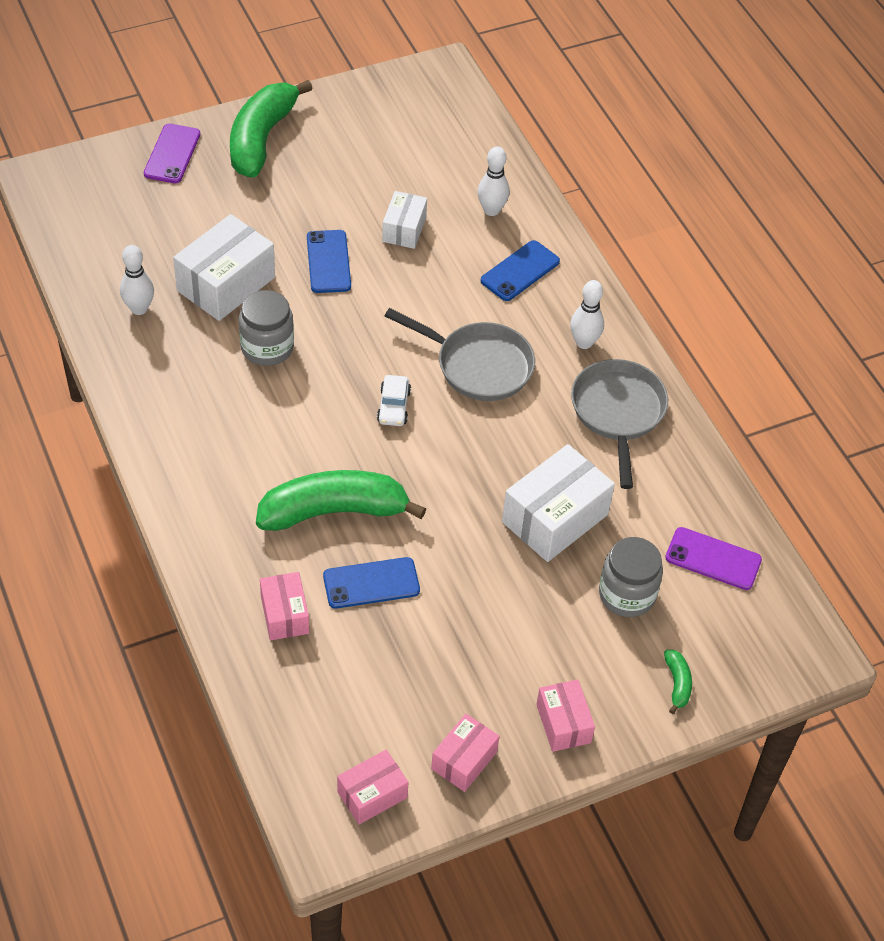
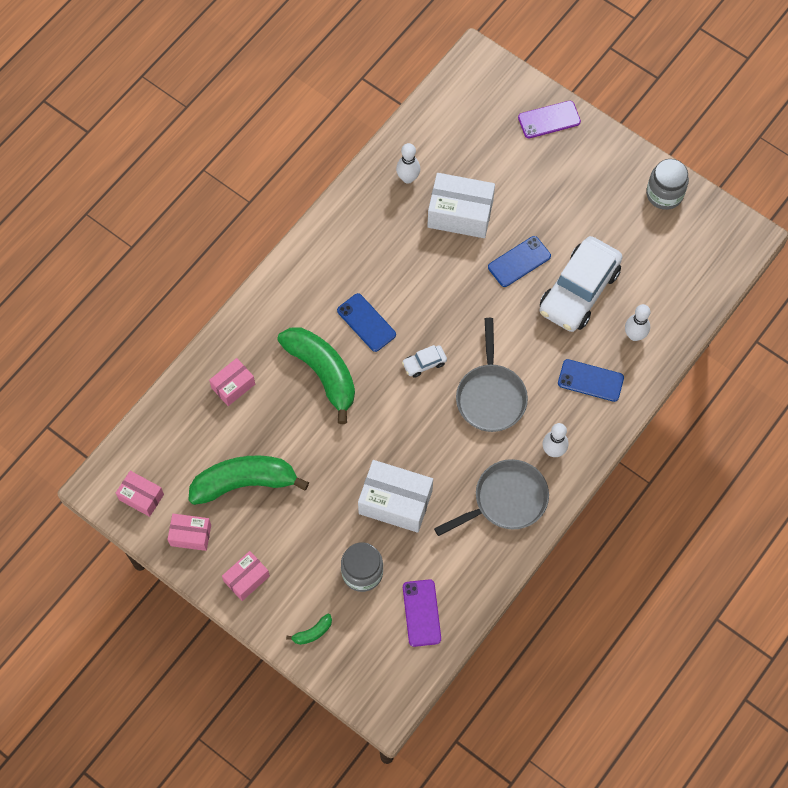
camera: 65 degrees right, 15 degrees up
green banana [230,80,313,178] -> green banana moved to [188,456,309,505]
grey jar [239,290,294,366] -> grey jar moved to [646,159,689,210]
blue phone [323,557,420,609] -> blue phone moved to [337,293,396,352]
white box [382,191,427,249] -> white car [539,236,623,332]

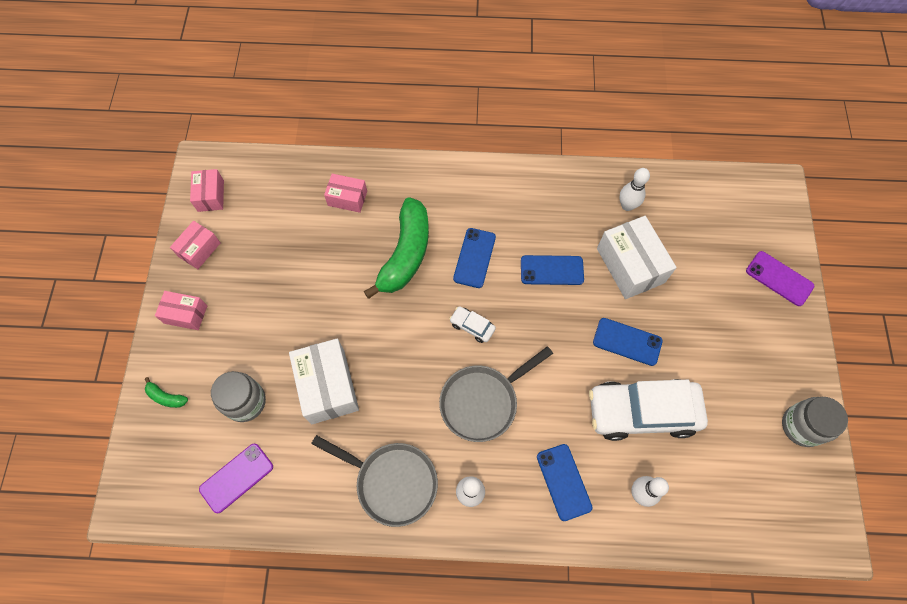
camera: 55 degrees right, 0 degrees up
pink box [167,514,211,551] -> pink box turned 60 degrees clockwise [170,221,220,269]
green banana [188,456,309,505] -> none
none -> blue phone [521,255,584,285]

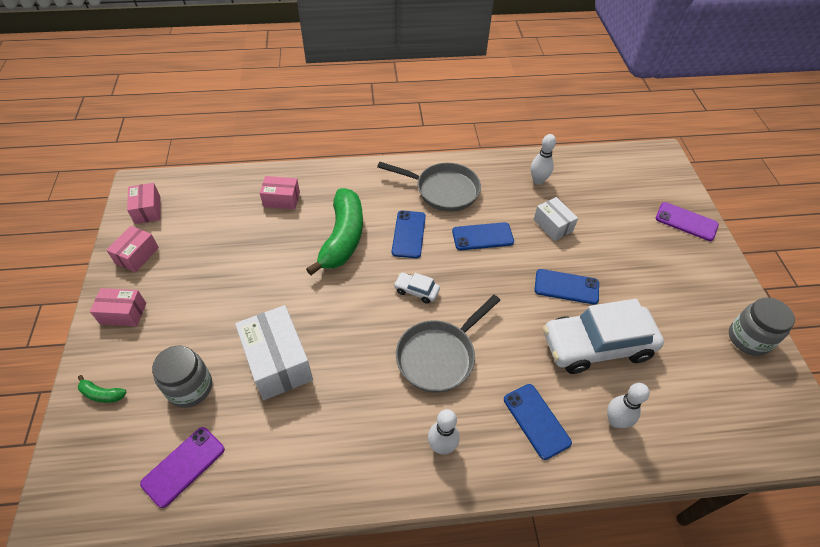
camera: 10 degrees left, 15 degrees down
grey pan [311,435,438,527] -> grey pan moved to [377,162,481,212]
white box [597,216,677,299] -> white box [533,197,578,241], size x0.58

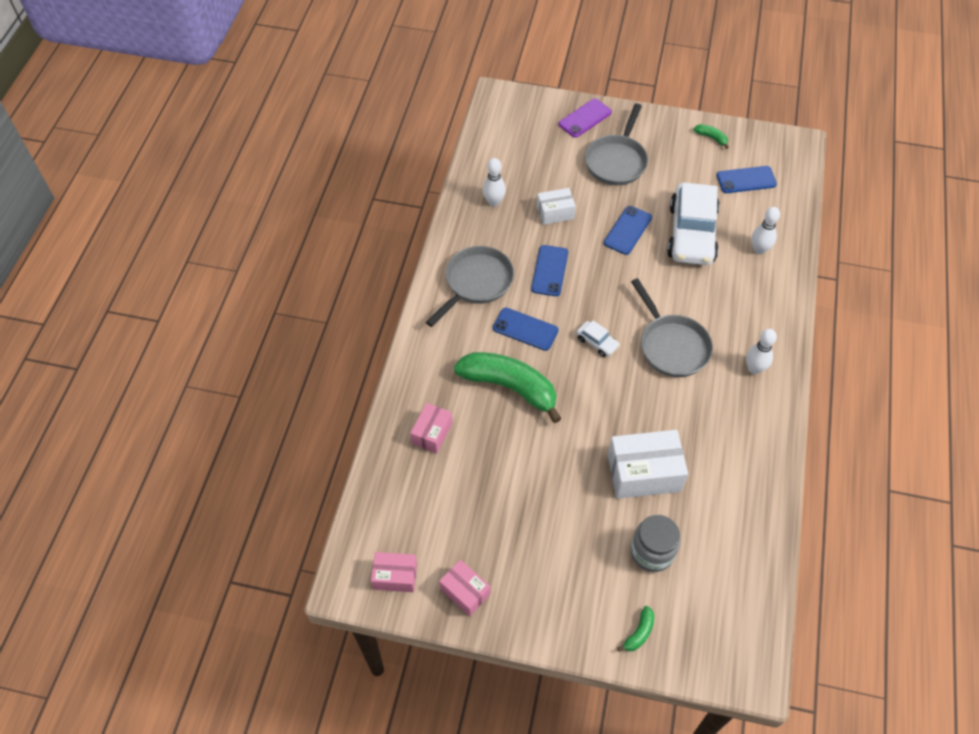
camera: 70 degrees left, 5 degrees up
pink box [90,288,146,326] -> none
purple phone [140,427,225,508] -> none
white car [394,273,440,304] -> white car turned 90 degrees counterclockwise [577,320,620,357]
blue phone [504,384,572,460] -> blue phone moved to [717,166,777,193]
grey jar [729,297,795,356] -> green banana [693,124,729,149]
none -> grey pan [585,103,648,185]

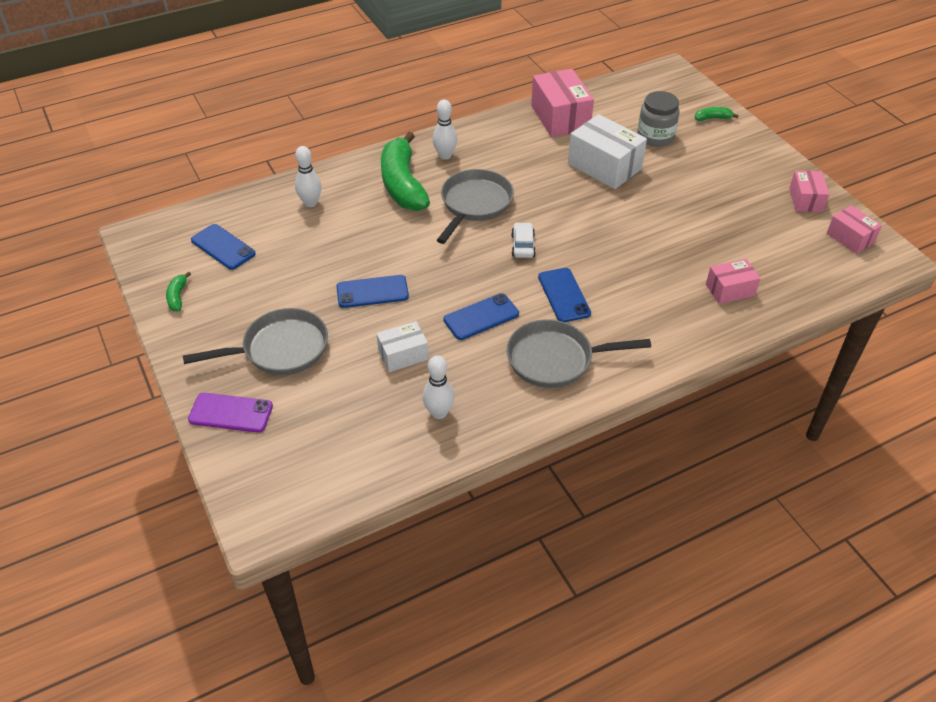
camera: 130 degrees left, 10 degrees down
green banana [454,352,562,423] -> green banana moved to [381,132,430,211]
white box [537,188,576,225] -> white box turned 60 degrees counterclockwise [377,321,429,372]
white car [667,182,720,265] -> none
none -> pink box [531,69,594,137]

